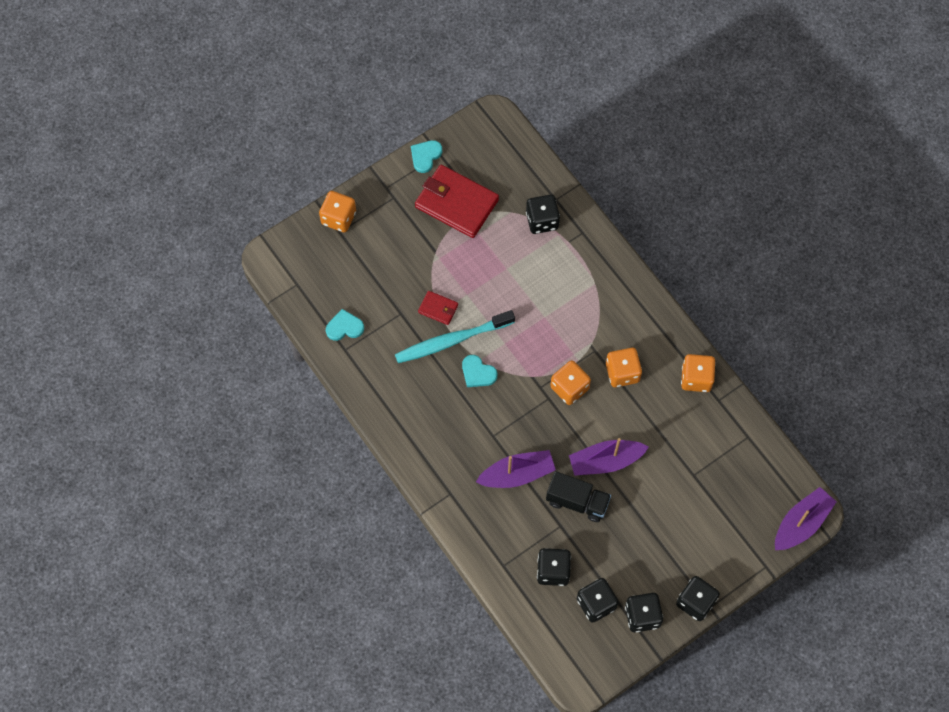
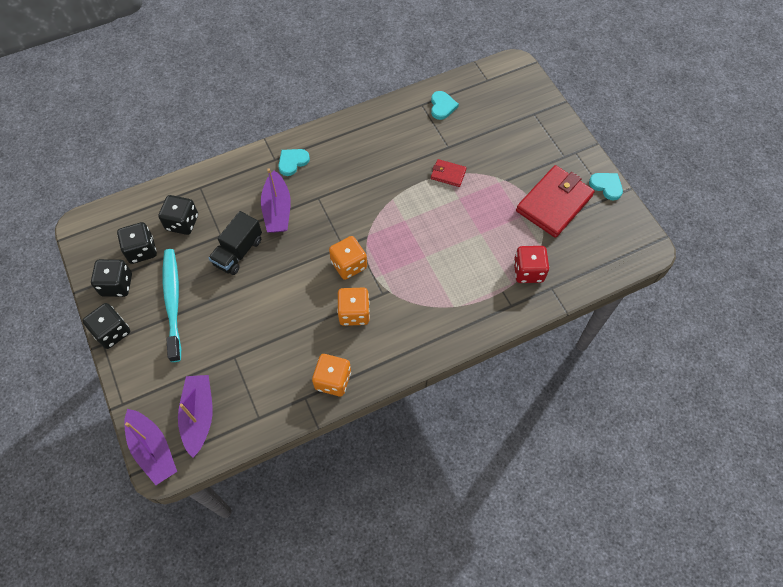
camera: 100 degrees right, 5 degrees down
orange dice [319,191,356,233] -> none
turquoise toothbrush [395,310,515,363] -> turquoise toothbrush moved to [163,249,181,362]
red wallet [418,291,458,325] -> red wallet turned 75 degrees clockwise [431,159,467,187]
turquoise heart [462,355,497,387] -> turquoise heart moved to [278,149,310,176]
black dice [526,195,560,234] -> red dice [514,246,549,283]
purple boat [569,438,649,476] -> purple boat moved to [178,375,213,458]

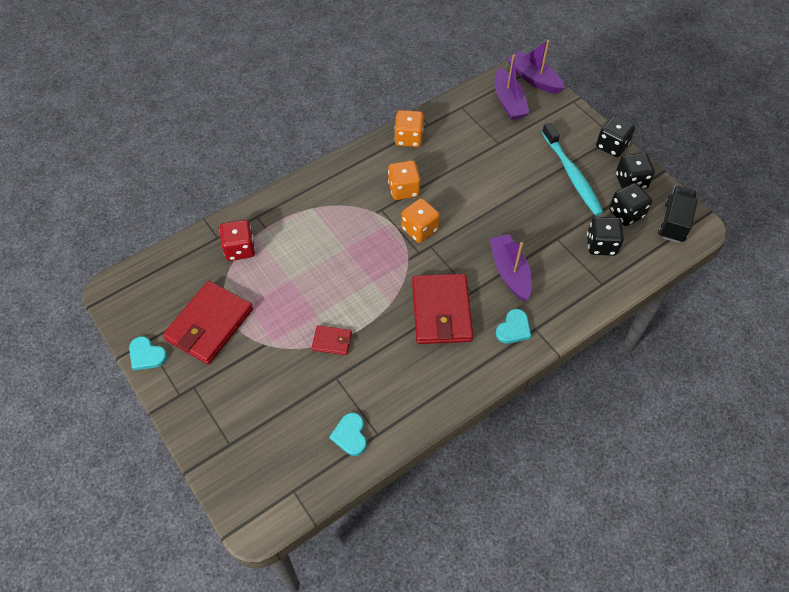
camera: 170 degrees right, 5 degrees down
black truck [208,211,262,275] -> black truck moved to [658,186,698,243]
none -> red wallet [412,274,473,344]

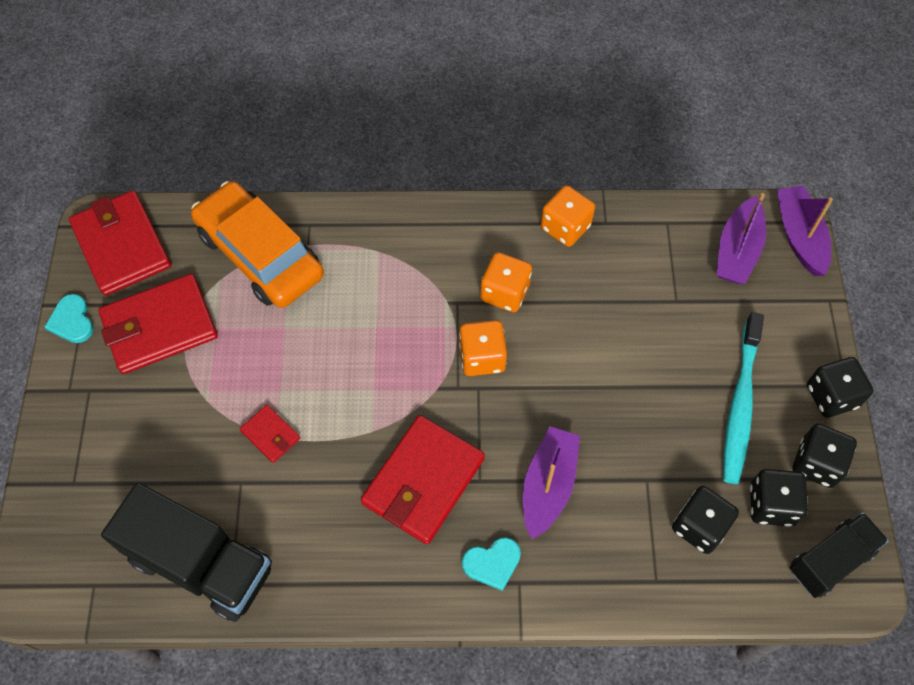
camera: 35 degrees right, 5 degrees up
red dice [219,220,255,261] -> orange car [191,181,324,308]
turquoise heart [329,413,367,456] -> black truck [101,483,272,622]
none -> red wallet [69,190,171,296]

